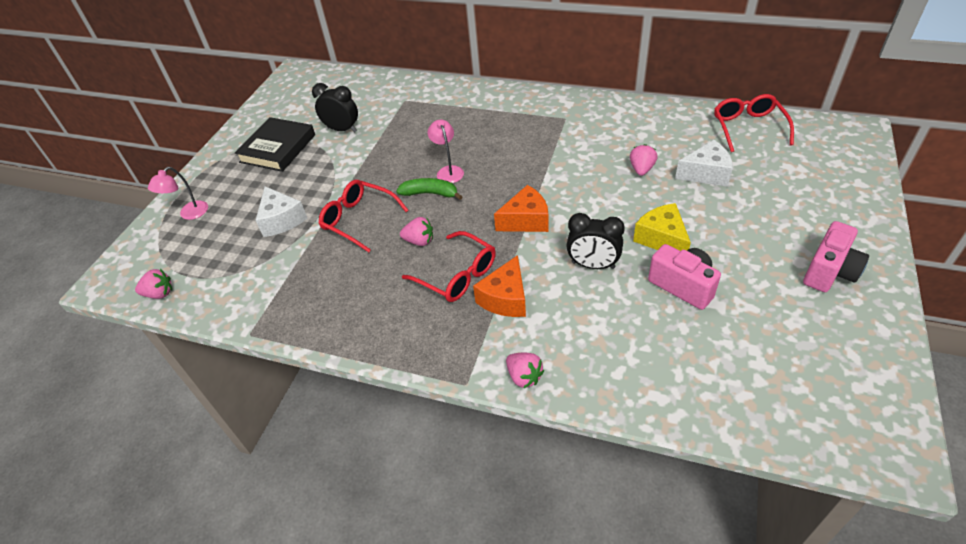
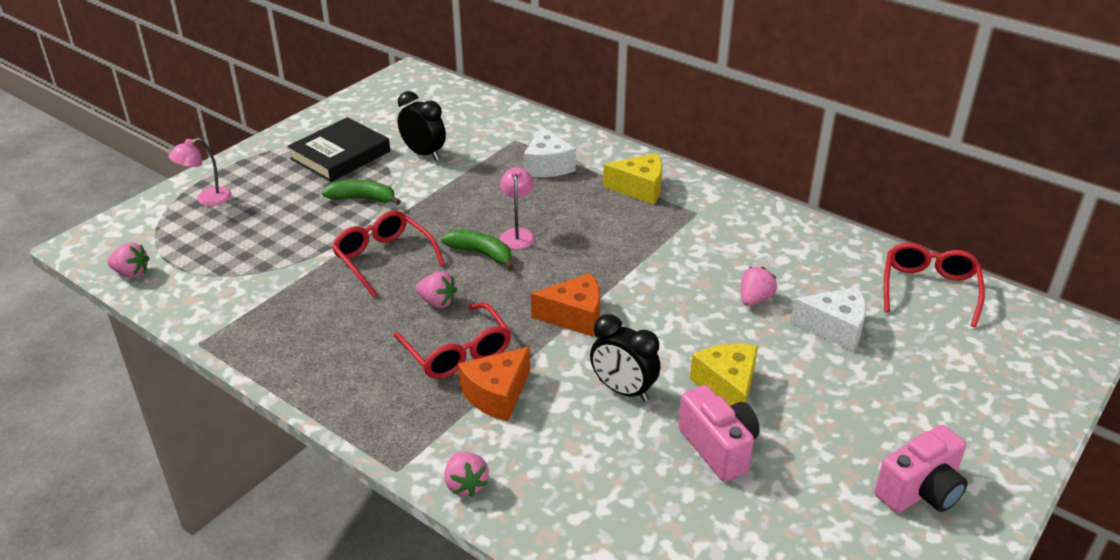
camera: 15 degrees right, 10 degrees down
white cheese [256,186,307,237] -> white cheese moved to [524,126,576,177]
none -> green banana [322,180,401,205]
none -> yellow cheese [603,153,663,205]

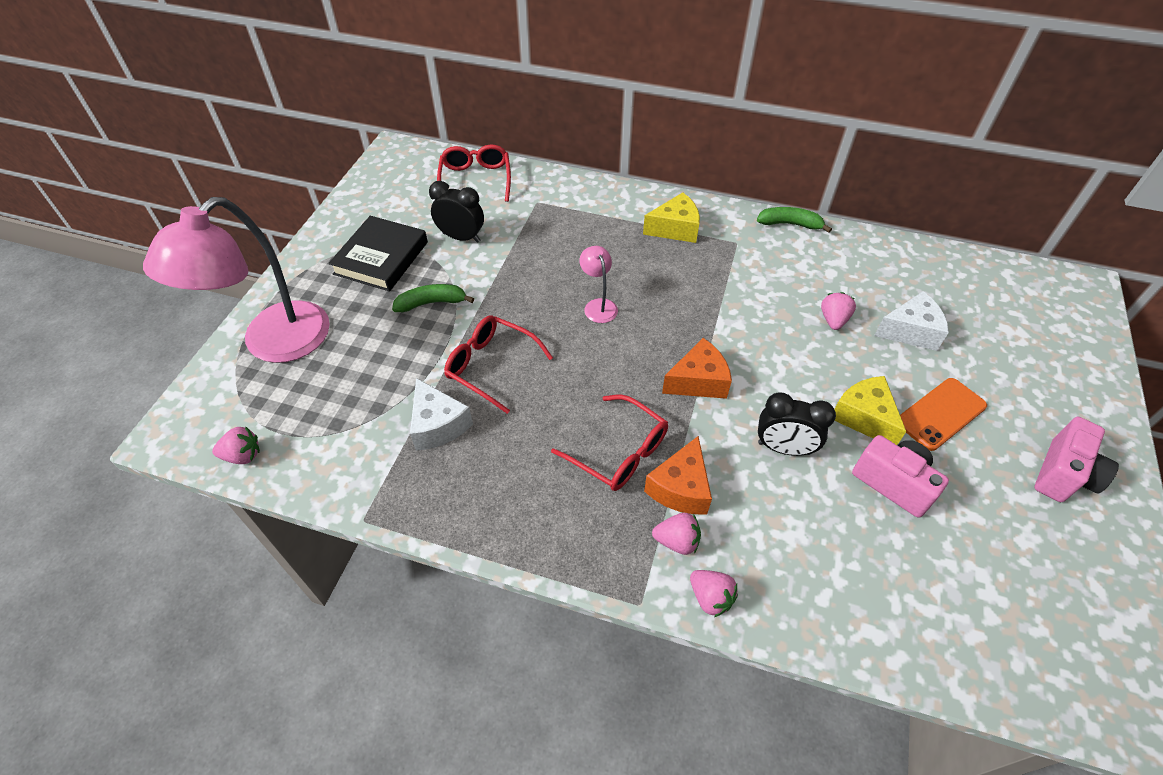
camera: 20 degrees left, 15 degrees up
pink lamp [168,138,232,206] -> pink lamp [143,197,330,363], size x2.38
pink strawberry [416,271,457,308] -> pink strawberry moved to [652,513,701,555]
green banana [442,230,514,270] -> green banana moved to [757,207,832,233]
white cheese [524,126,576,177] -> white cheese moved to [410,378,473,451]
red glasses [884,243,985,327] -> red glasses moved to [437,144,511,202]
none -> orange phone [900,378,987,451]

